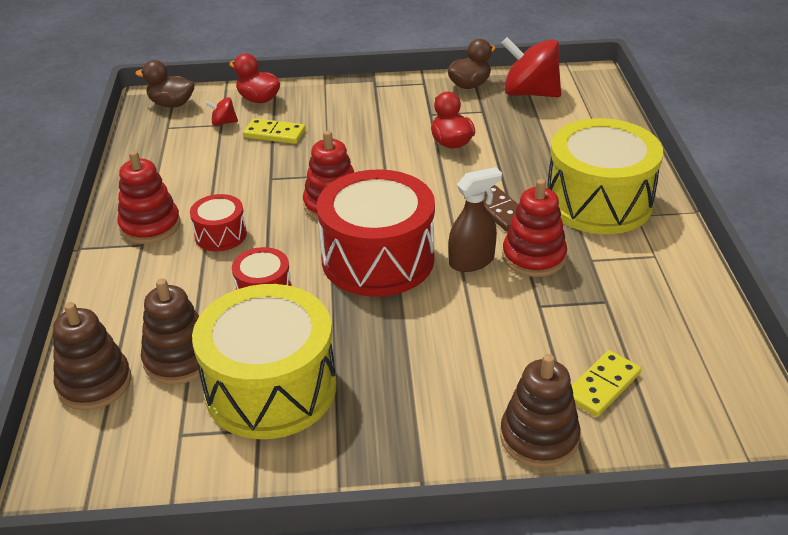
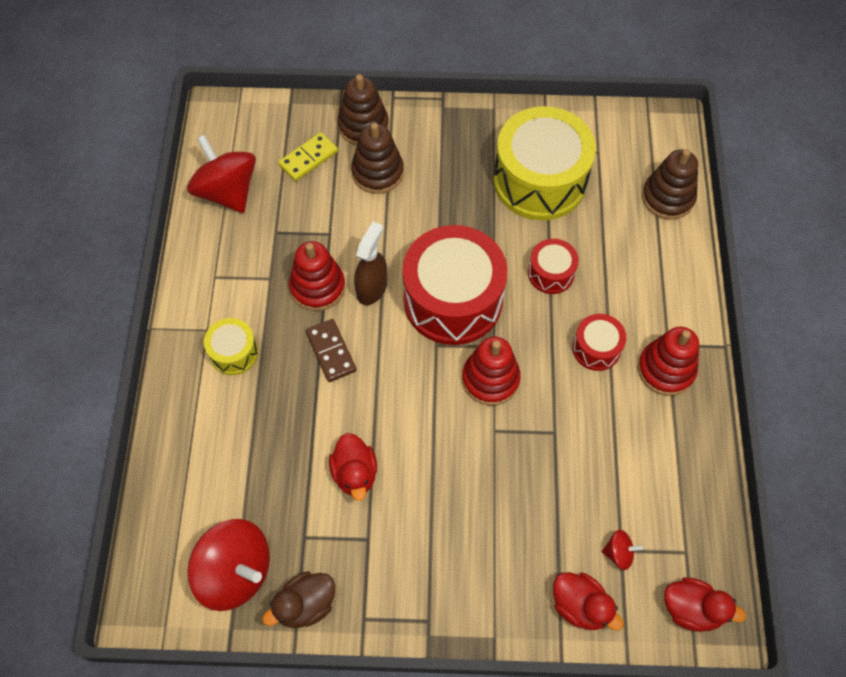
camera: 175 degrees left, 25 degrees up
brown duck [135,60,195,108] -> red duck [664,577,746,632]
brown stacking toy [141,278,204,385] -> brown stacking toy moved to [351,123,404,194]
yellow domino [243,118,306,144] -> none
brown spray bottle [449,167,502,272] -> brown spray bottle turned 135 degrees clockwise [354,222,387,305]
yellow drum [547,118,663,234] -> yellow drum [204,318,258,375], size x0.48
none -> red spinning top [187,134,256,213]

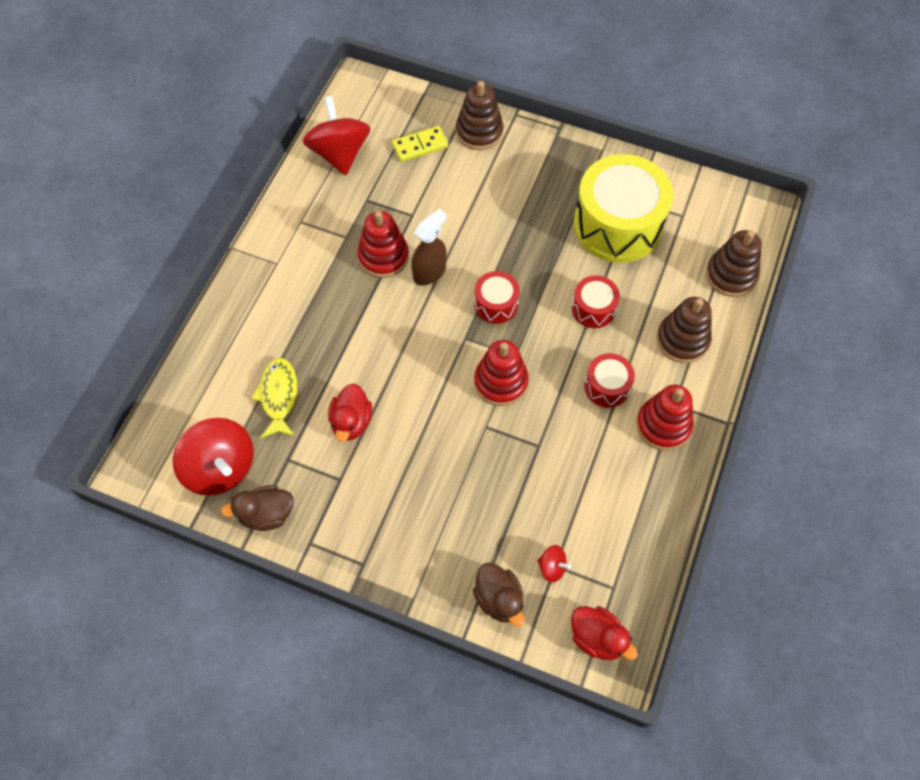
camera: 20 degrees right, 0 degrees up
yellow drum [204,318,258,375] -> none
brown domino [306,319,356,382] -> none
brown stacking toy [351,123,404,194] -> brown stacking toy moved to [656,297,712,363]
red drum [402,225,507,345] -> red drum [474,271,520,324], size x0.48
red duck [553,572,624,631] -> brown duck [473,562,524,627]
none -> yellow fish [251,358,298,438]

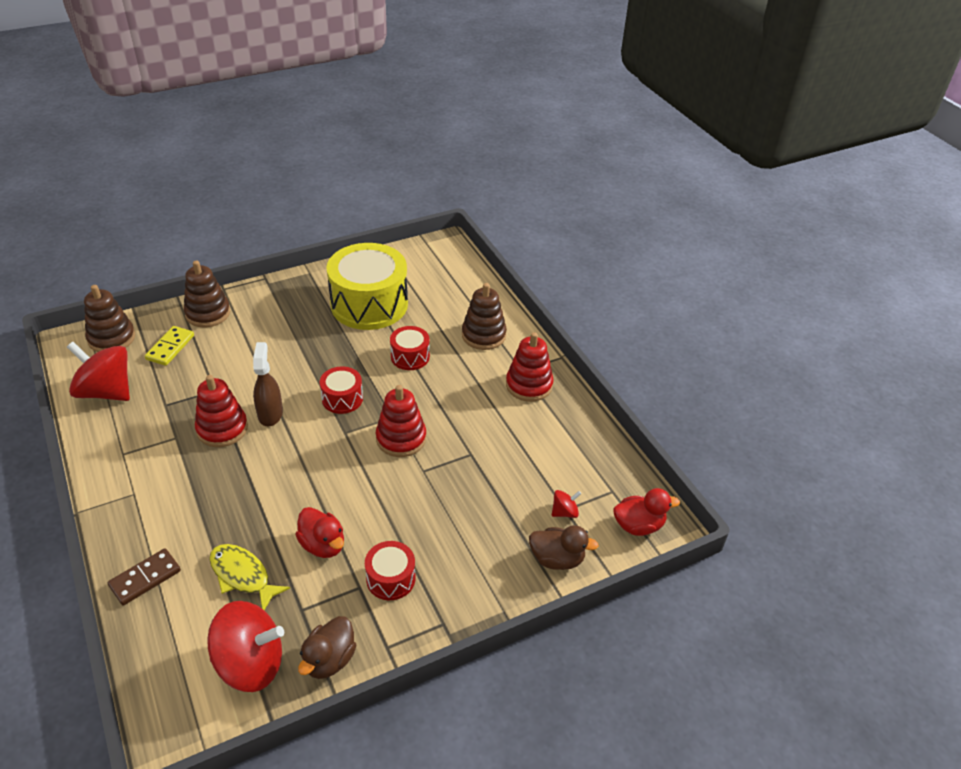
camera: 50 degrees left, 20 degrees down
red drum [584,353,635,408] -> red drum moved to [365,541,416,600]
brown stacking toy [706,230,762,297] -> brown stacking toy moved to [84,285,135,352]
none -> brown domino [108,548,181,606]

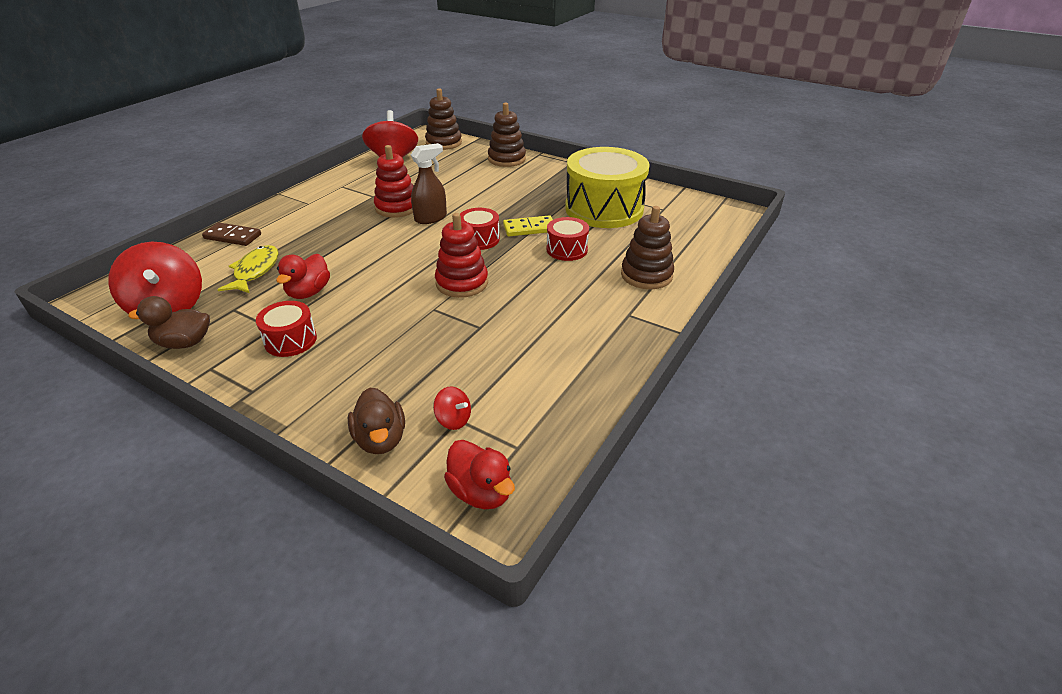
camera: 60 degrees right, 5 degrees down
yellow domino [145,326,194,366] -> yellow domino moved to [503,215,553,236]
red stacking toy [506,332,554,402] -> none

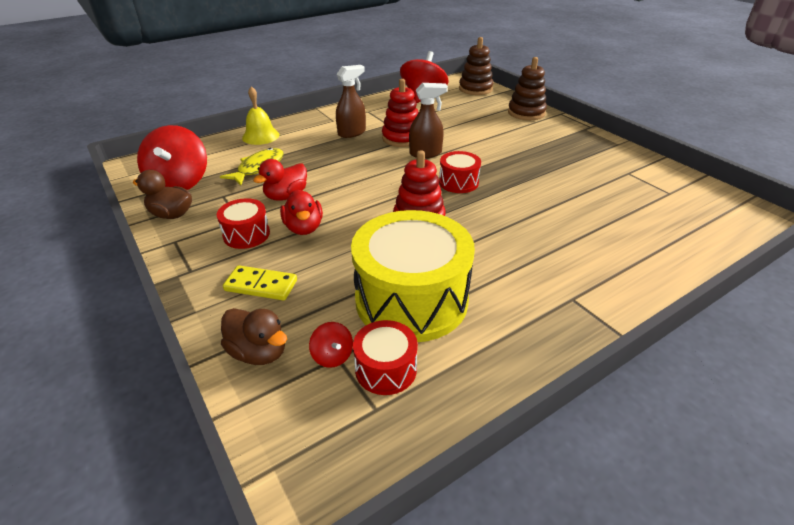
camera: 25 degrees right, 0 degrees up
brown domino [202,222,261,246] -> yellow bell [242,86,280,145]
brown duck [348,387,405,454] -> brown duck turned 60 degrees counterclockwise [221,308,287,365]
red duck [444,440,515,509] -> red duck moved to [280,189,323,235]
yellow domino [503,215,553,236] -> yellow domino moved to [223,265,297,301]
red drum [547,217,589,261] -> red drum moved to [353,320,418,395]
yellow drum [565,147,650,228] -> yellow drum moved to [351,210,475,342]
brown stacking toy [621,206,674,289] -> none
none -> brown spray bottle [336,65,366,138]

